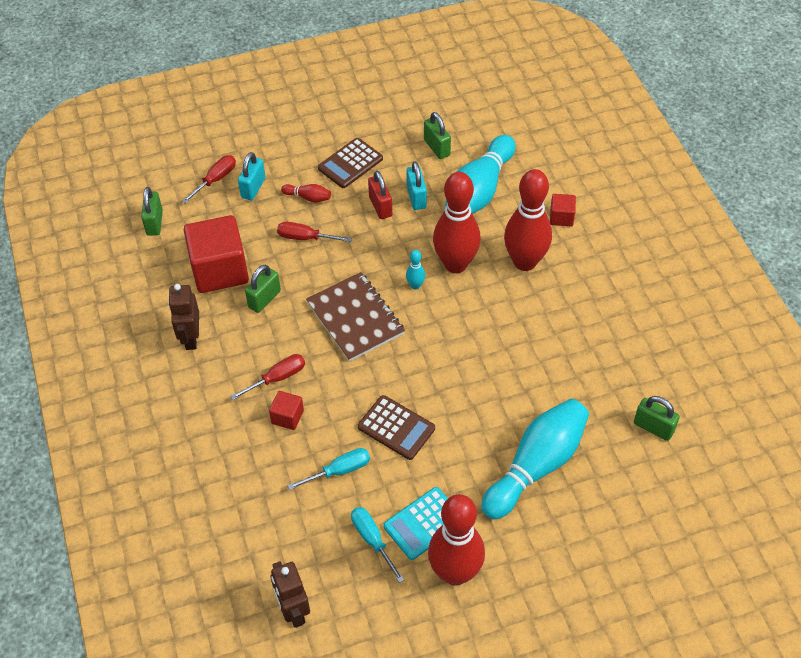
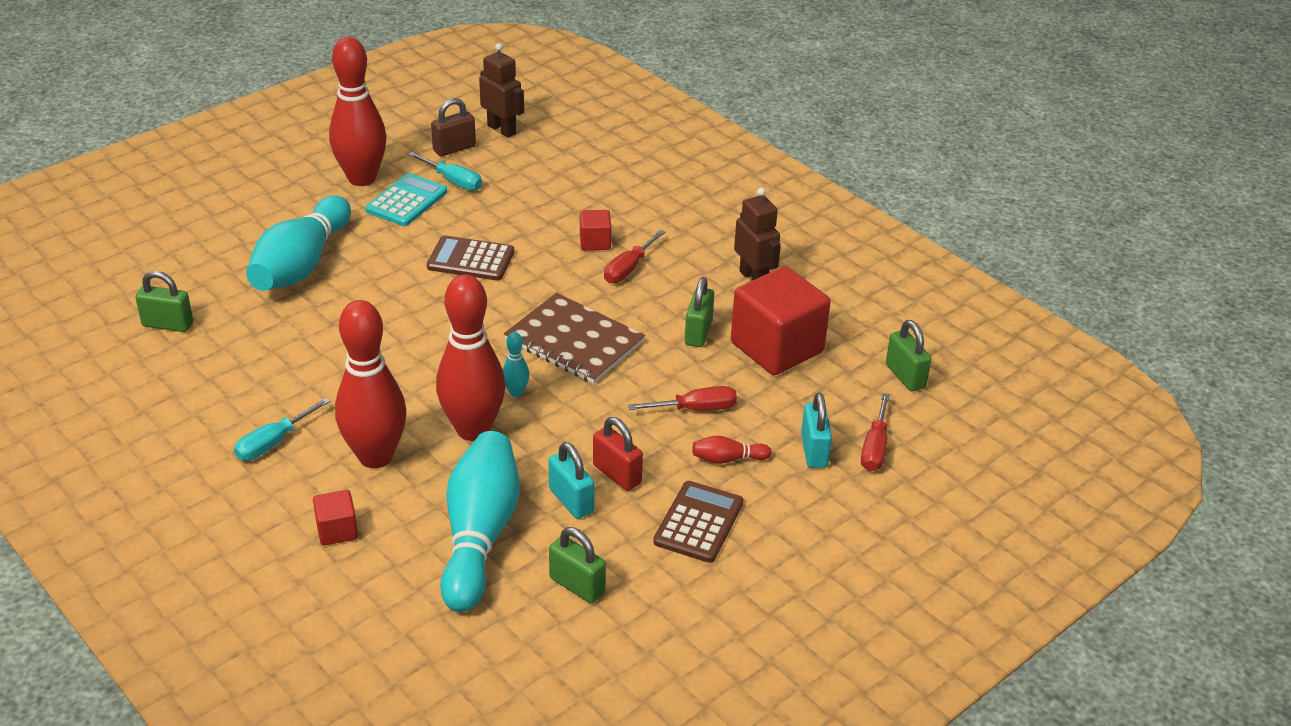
camera: 155 degrees right, 15 degrees down
turquoise screwdriver [287,448,370,490] -> turquoise screwdriver moved to [234,398,331,461]
none -> brown padlock [431,98,476,156]

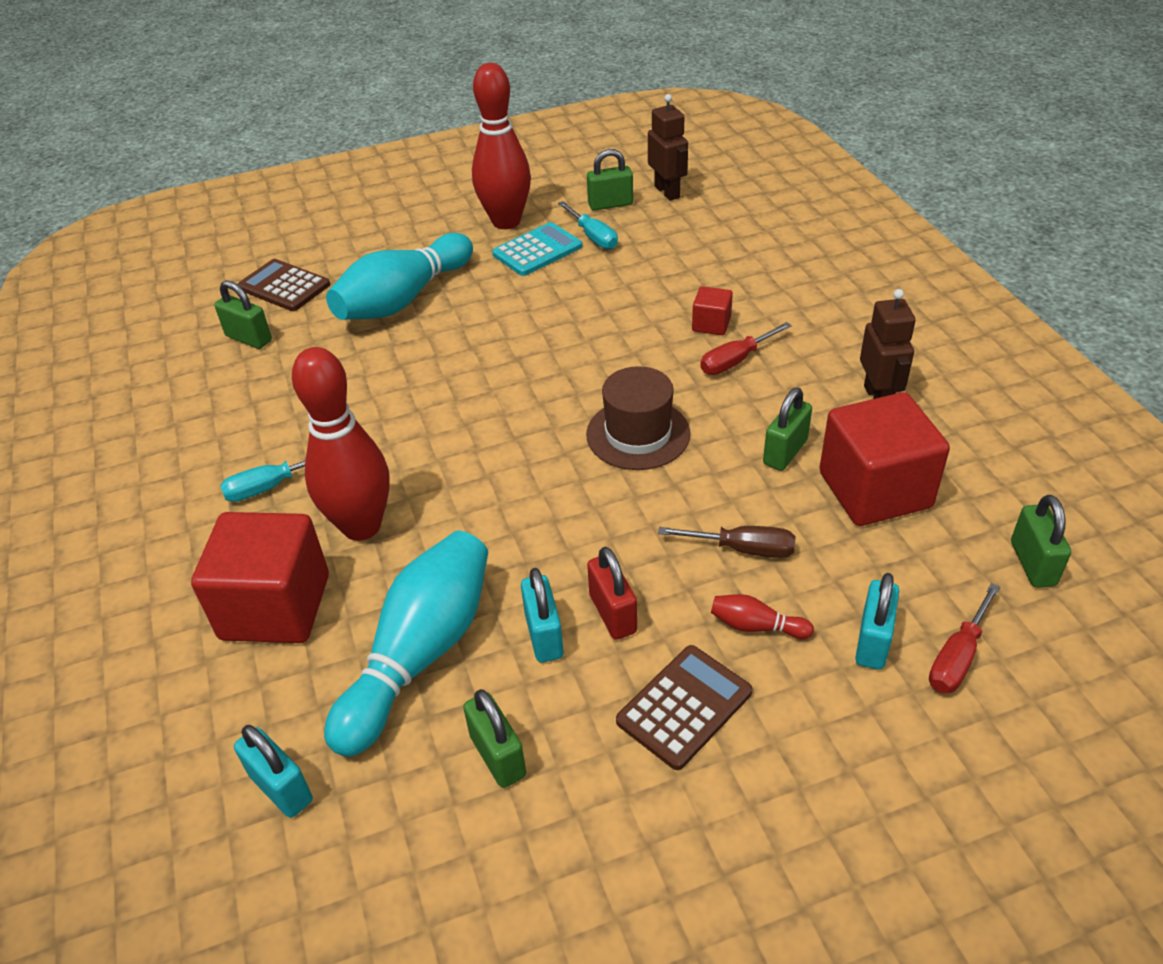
camera: 25 degrees right, 5 degrees up
red cube [313,490,358,546] -> red cube [191,512,329,643], size x2.16
brown calculator [427,235,514,281] -> brown calculator moved to [238,259,330,311]
brown padlock [431,98,476,156] -> green padlock [587,149,633,211]
red bowling pin [436,274,505,441] -> none
turquoise bowling pin [503,332,529,397] -> none
brown notebook [504,293,645,384] -> brown hat [586,366,690,470]
red screwdriver [628,386,737,411] -> brown screwdriver [658,526,795,558]
none -> turquoise padlock [234,725,313,818]

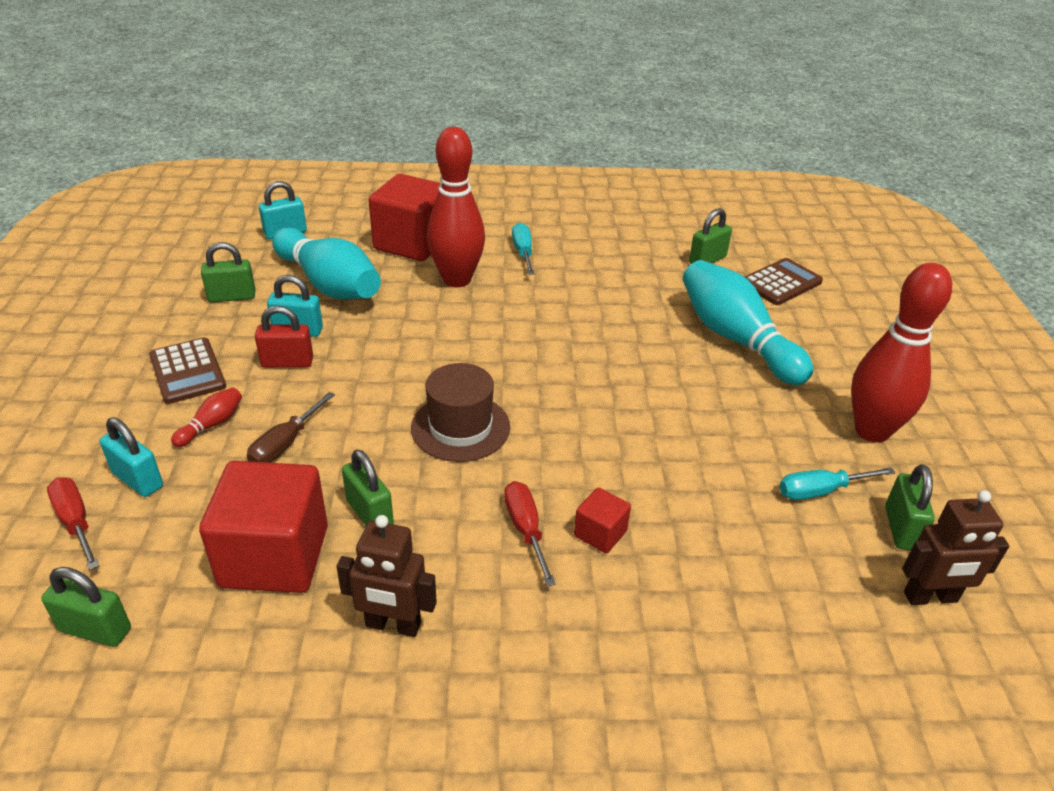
camera: 105 degrees right, 5 degrees down
turquoise calculator [492,222,582,276] -> none

